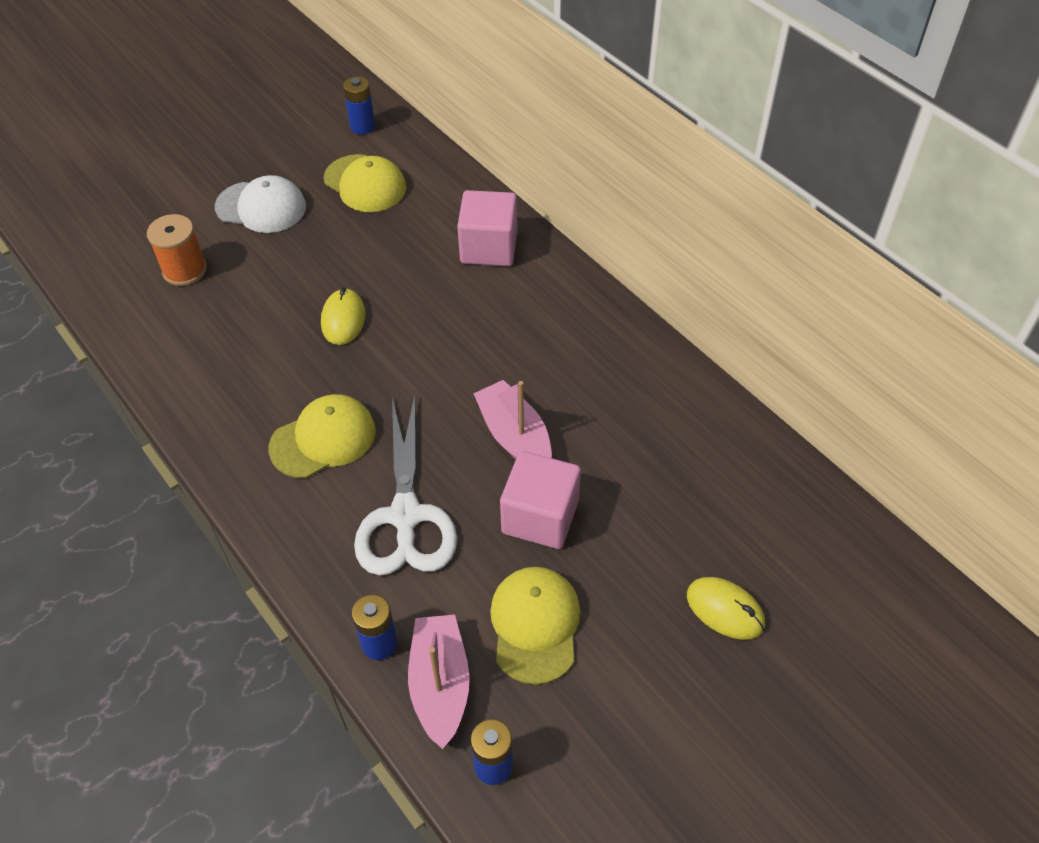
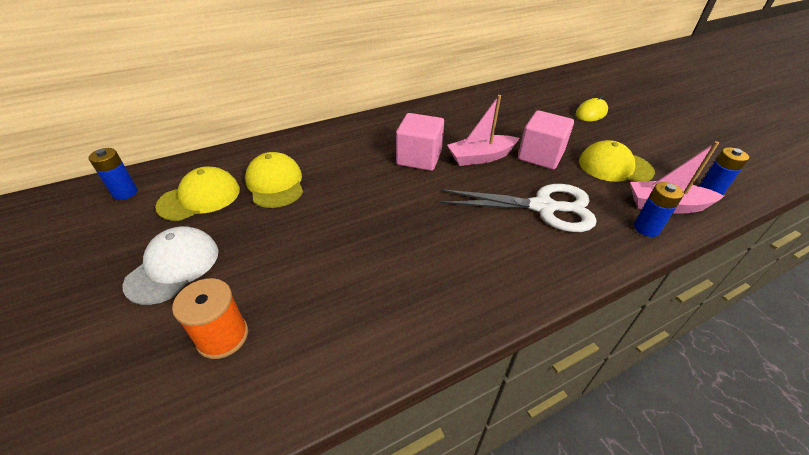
camera: 80 degrees left, 10 degrees down
yellow cap [268,394,376,478] -> yellow cap moved to [245,152,303,208]
yellow mouse [321,287,365,345] -> none
pink cube [457,190,517,266] -> pink cube moved to [396,113,444,171]

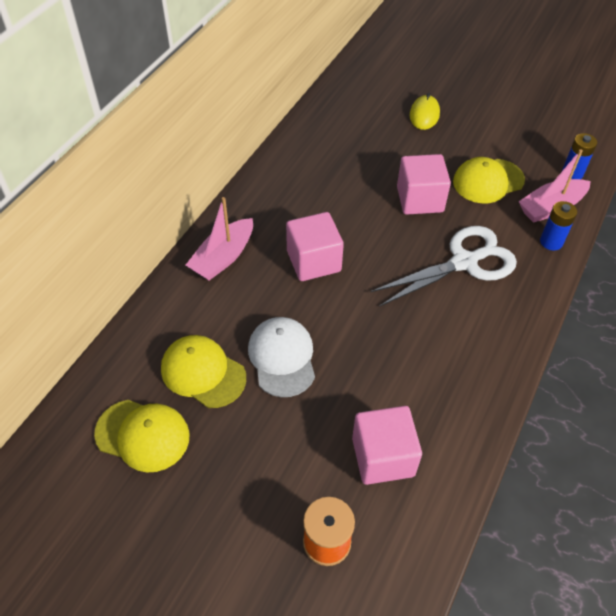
camera: 35 degrees left, 10 degrees up
blue battery [88,148,138,200] -> none
white cap [123,226,218,305] -> white cap moved to [248,317,315,397]
yellow cap [155,167,240,221] -> yellow cap turned 90 degrees clockwise [94,400,190,472]
pink boat [447,95,519,166] -> pink boat moved to [186,197,253,280]
none -> pink cube [352,406,422,485]

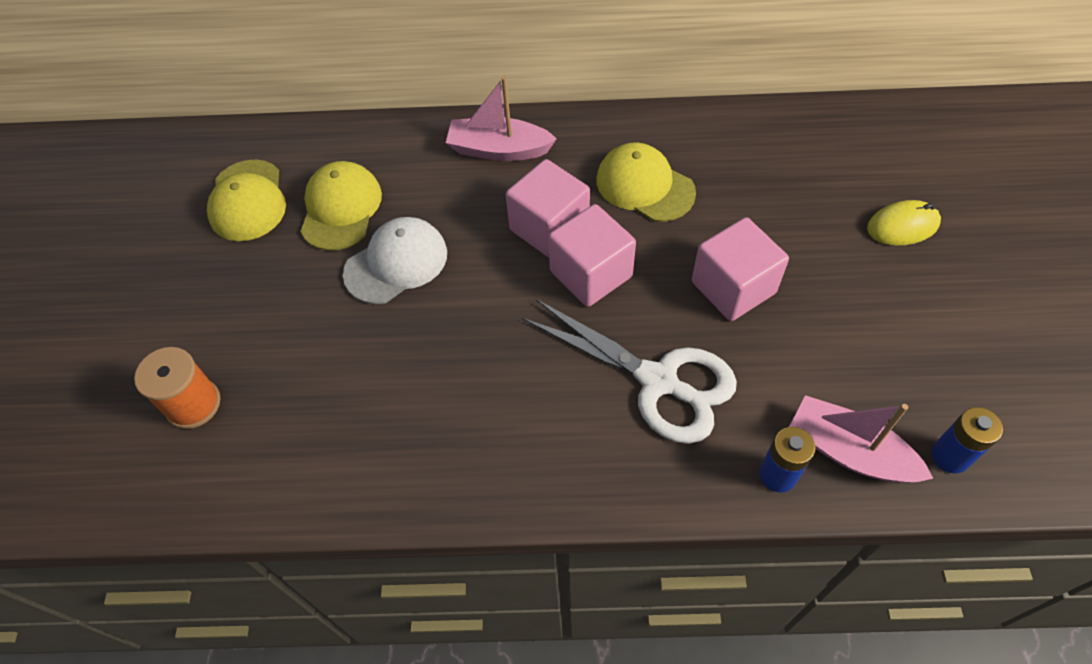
camera: 65 degrees right, 5 degrees up
pink cube [352,406,422,485] -> pink cube moved to [548,204,636,307]
yellow cap [453,157,525,203] -> yellow cap moved to [596,143,696,222]

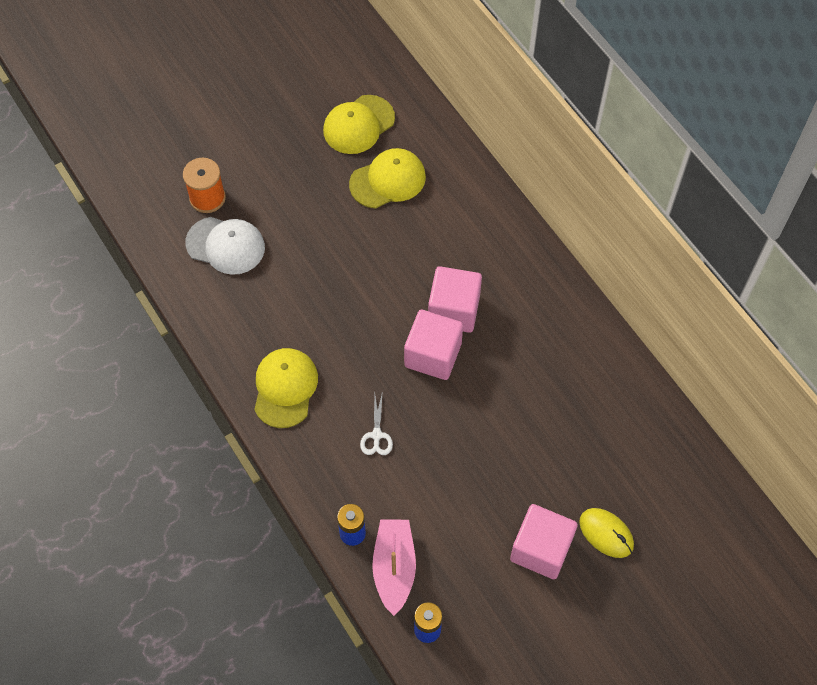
camera: 55 degrees right, 5 degrees up
white cap [343,217,447,304] -> white cap moved to [185,217,265,275]
pink boat [446,76,557,161] -> none
white scissors [522,299,737,444] -> white scissors [360,391,393,455], size x0.43
yellow cap [596,143,696,222] -> yellow cap moved to [254,348,318,428]
pink cube [692,217,789,321] -> pink cube moved to [510,504,578,579]

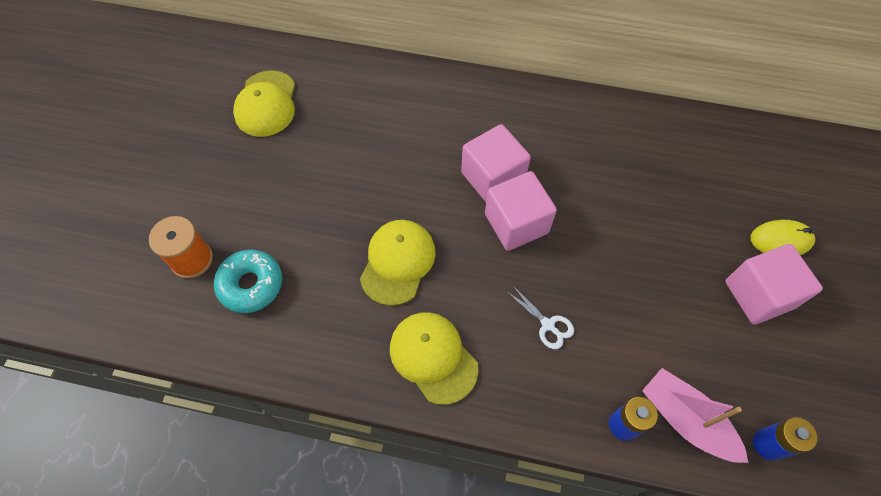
camera: 45 degrees left, 0 degrees up
white cap [185,217,265,275] -> turquoise donut [214,250,282,313]
yellow cap [349,148,426,209] -> yellow cap moved to [360,220,436,306]

